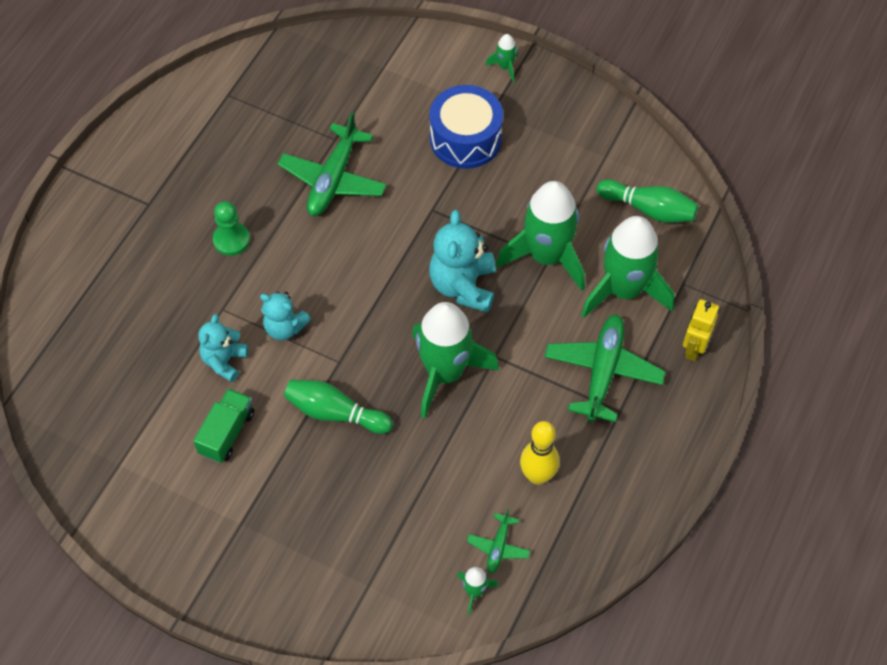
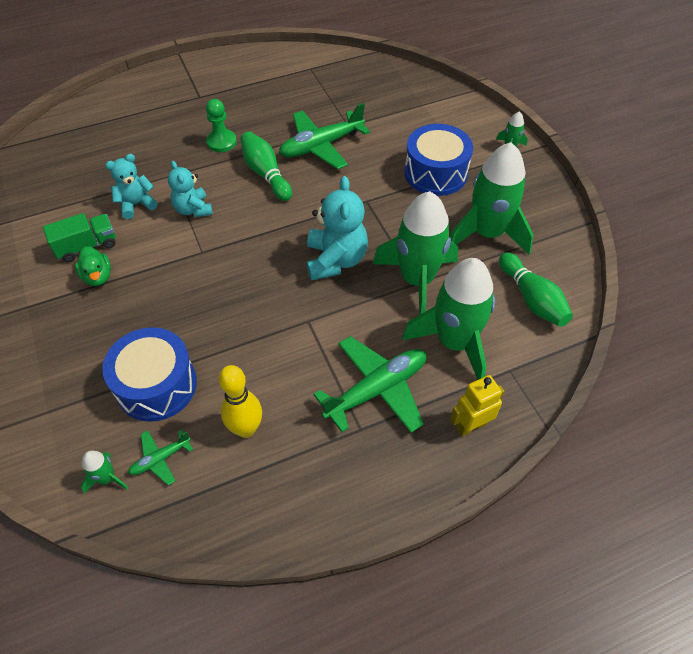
camera: 40 degrees right, 5 degrees down
green bowling pin [284,380,393,434] -> green bowling pin moved to [240,132,292,201]
green rocket [412,302,499,419] -> green rocket moved to [450,142,534,254]
turquoise teddy bear [429,210,496,313] -> turquoise teddy bear turned 135 degrees clockwise [307,176,368,281]
none -> green duck [75,246,111,286]
none -> blue drum [102,327,197,422]

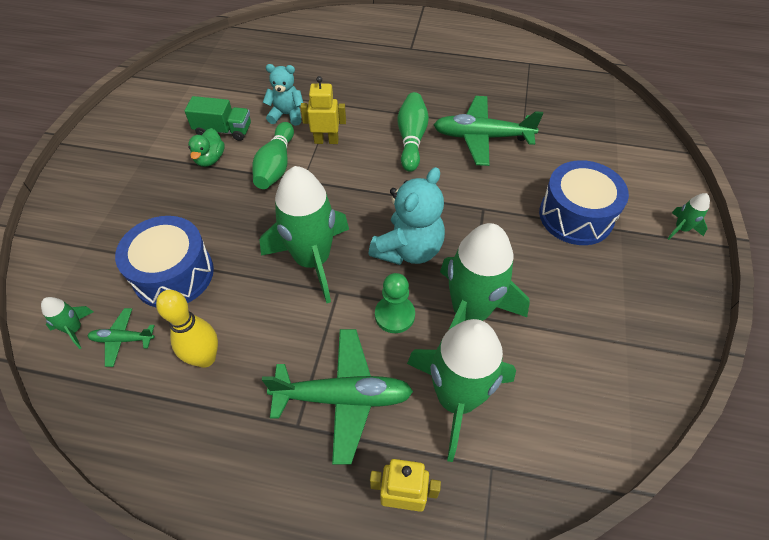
camera: 35 degrees right, 0 degrees up
turquoise teddy bear [168,161,213,217] -> yellow robot [300,76,346,144]
green pawn [206,99,237,152] -> green pawn moved to [375,273,415,333]
green rocket [450,142,534,254] -> green rocket moved to [260,166,349,303]
green bowling pin [499,252,573,327] -> green bowling pin moved to [252,122,294,189]

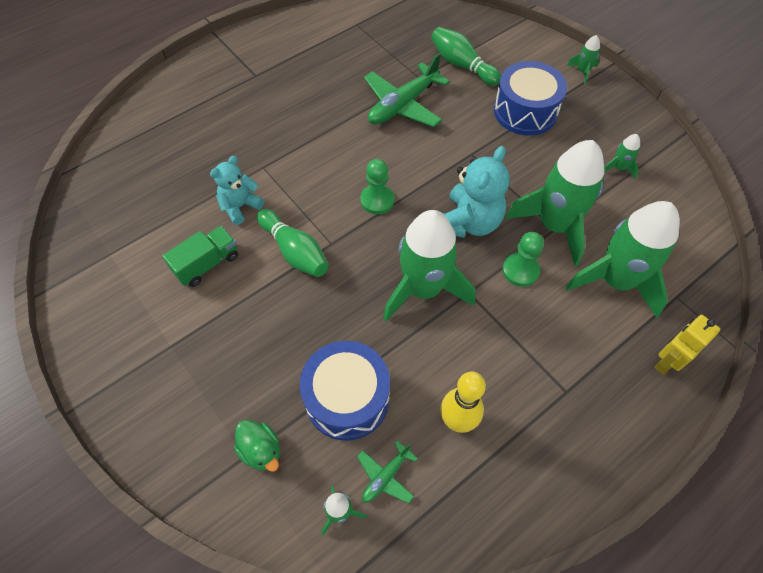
camera: 50 degrees left, 5 degrees up
green duck [188,128,225,167] -> green duck moved to [234,420,280,472]
green plane [262,329,413,465] -> none
yellow robot [300,76,346,144] -> none
turquoise teddy bear [369,167,445,265] -> turquoise teddy bear turned 45 degrees clockwise [443,146,510,238]
green bowling pin [398,92,429,172] -> green bowling pin moved to [431,27,501,86]
none -> green pawn [360,159,395,214]
none -> green rocket [604,134,640,179]

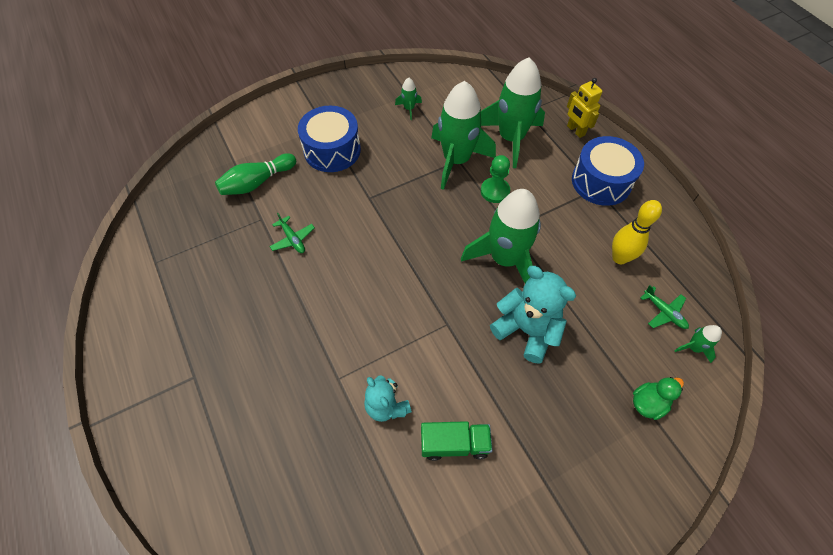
camera: 80 degrees left, 0 degrees up
green truck [162,226,238,287] -> green truck turned 120 degrees clockwise [421,421,493,461]
green bowling pin [257,209,329,277] -> none
blue drum [300,341,390,441] -> blue drum moved to [572,136,644,206]
green pawn [360,159,395,214] -> none
green plane [364,53,450,127] -> green plane [269,213,315,253], size x0.50
turquoise teddy bear [443,146,510,238] -> turquoise teddy bear moved to [490,266,576,364]
green rocket [567,35,600,84] -> none

